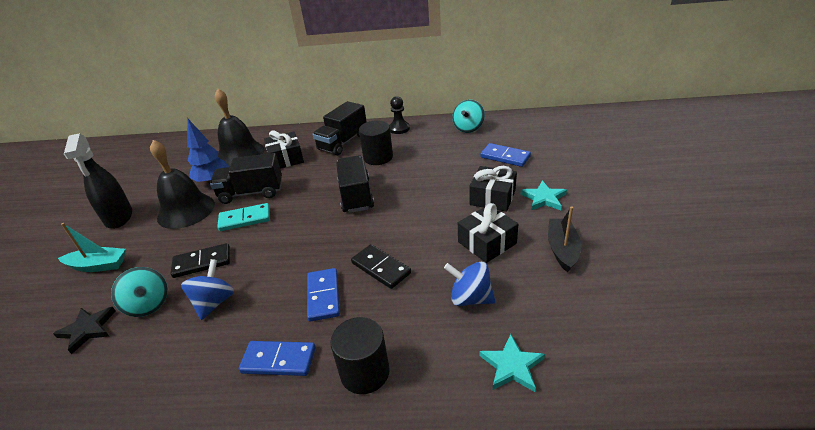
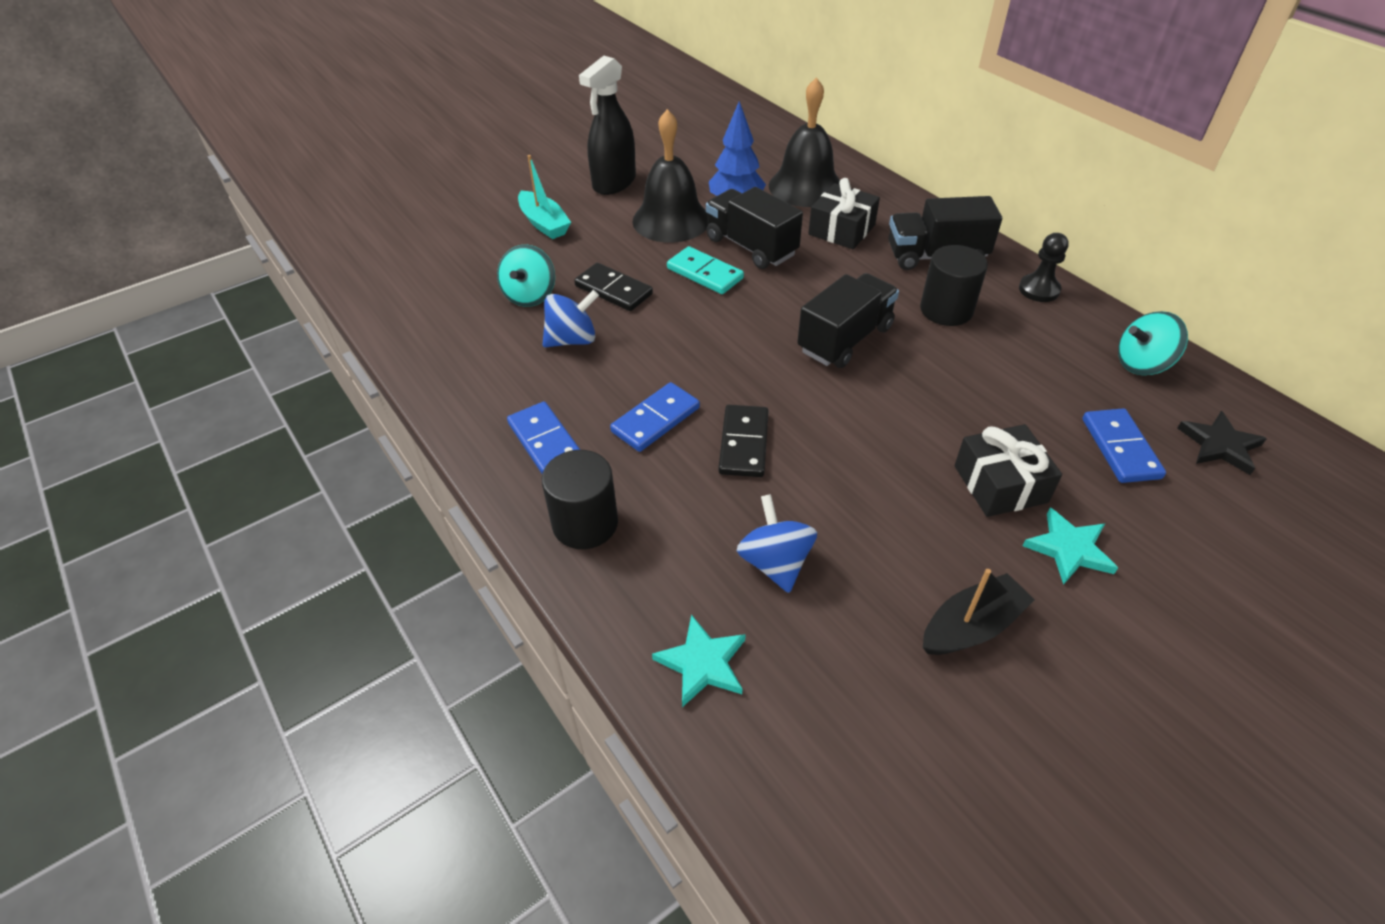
camera: 50 degrees right, 10 degrees up
black star [53,307,115,354] -> black star moved to [1177,411,1267,475]
black gift [458,203,518,263] -> none

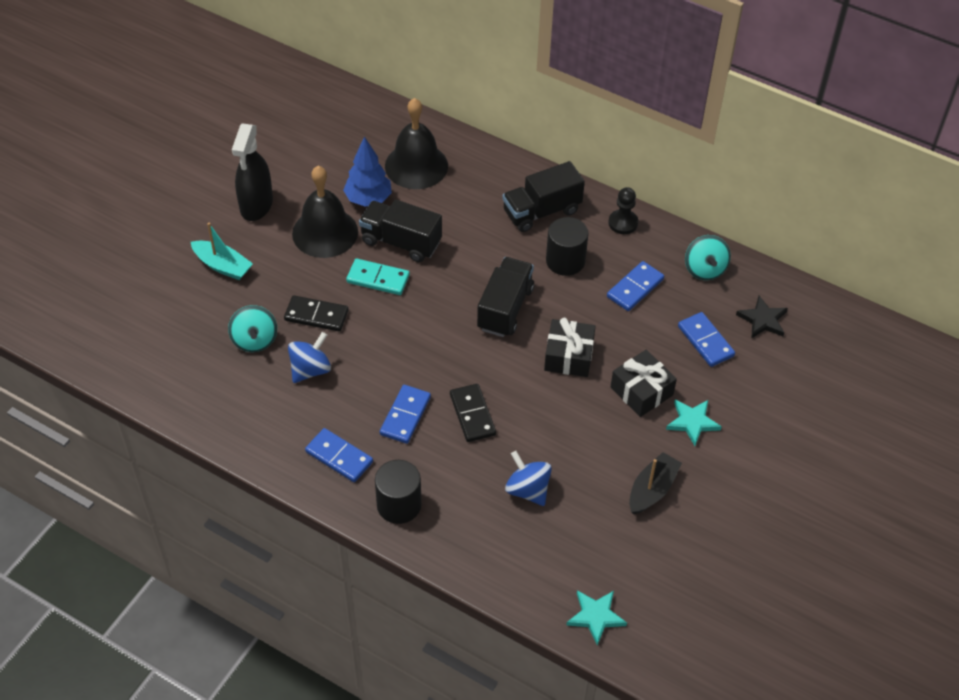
camera: 25 degrees left, 5 degrees up
turquoise star [652,614,746,707] -> turquoise star moved to [567,590,627,646]
black gift [808,178,880,249] -> black gift moved to [544,318,596,377]
turquoise spinning top [1118,311,1188,375] -> turquoise spinning top turned 60 degrees counterclockwise [685,235,731,280]
none -> blue domino [607,261,664,311]

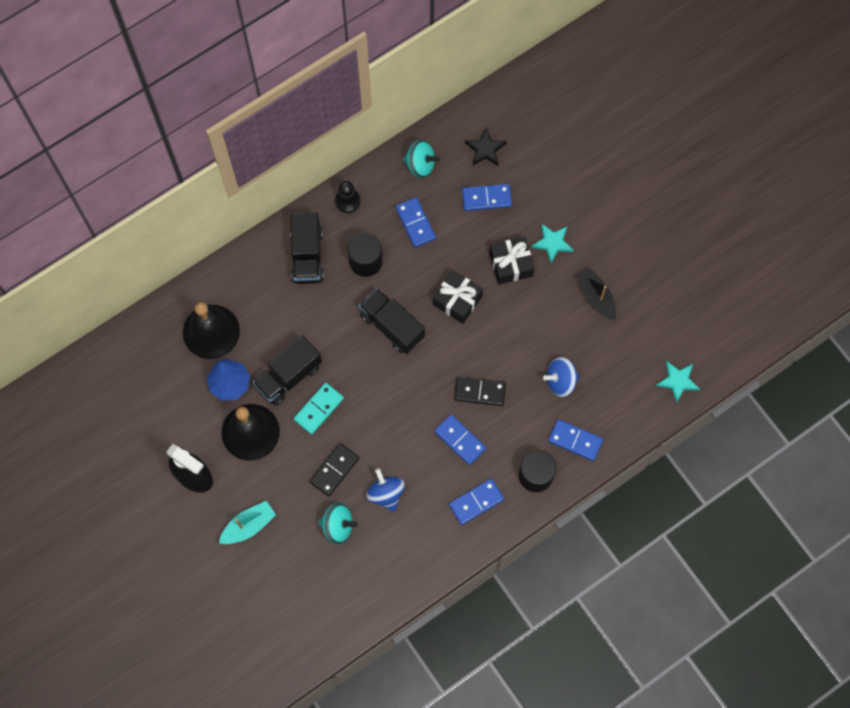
camera: 65 degrees left, 20 degrees up
none -> blue domino [548,419,603,461]

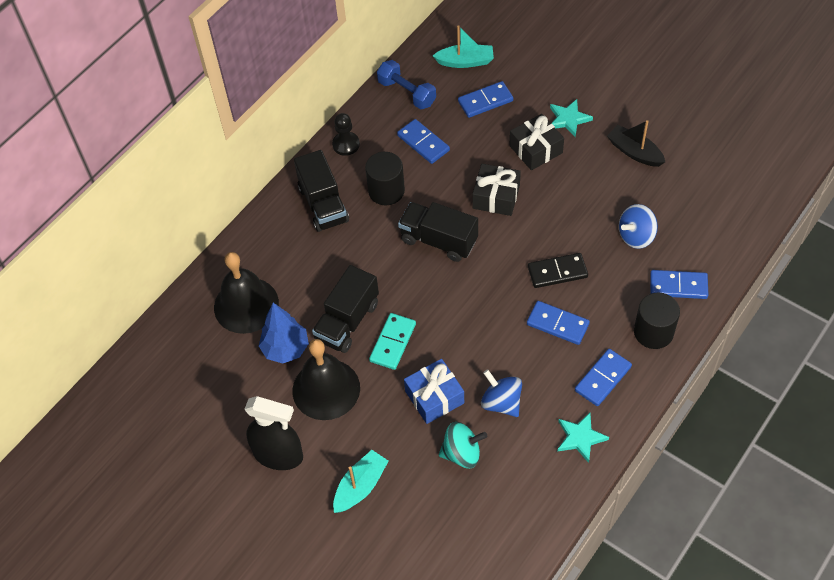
camera: 15 degrees left, 15 degrees down
black domino [310,443,359,496] -> blue gift [404,359,464,424]
turquoise spinning top [403,140,440,178] -> blue dumbbell [377,60,436,109]
black star [465,128,507,166] -> turquoise boat [433,25,494,68]
turquoise star [656,361,700,403] -> turquoise star moved to [557,412,609,463]

